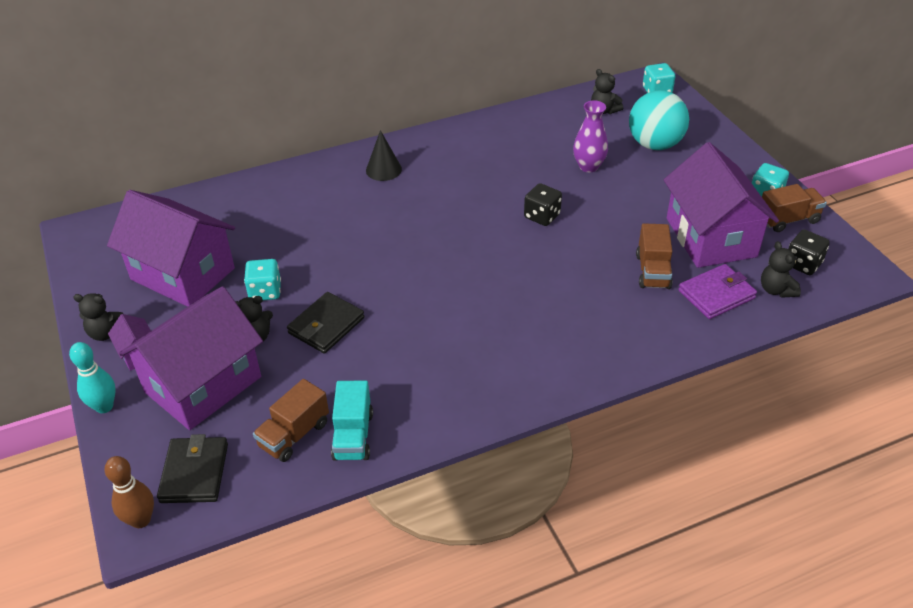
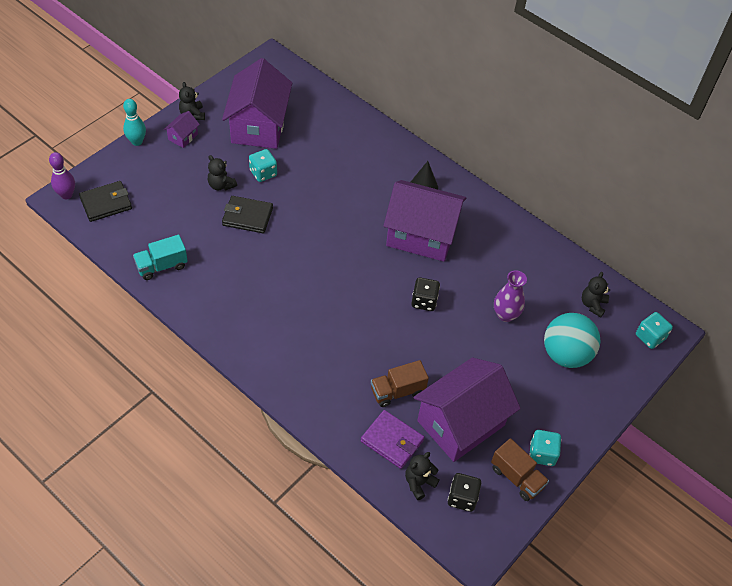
camera: 60 degrees right, 10 degrees up
brown bowling pin [104,456,154,528] -> purple bowling pin [49,152,75,199]
purple house [119,286,263,430] -> purple house moved to [384,180,466,262]
brown truck [253,379,329,462] -> none

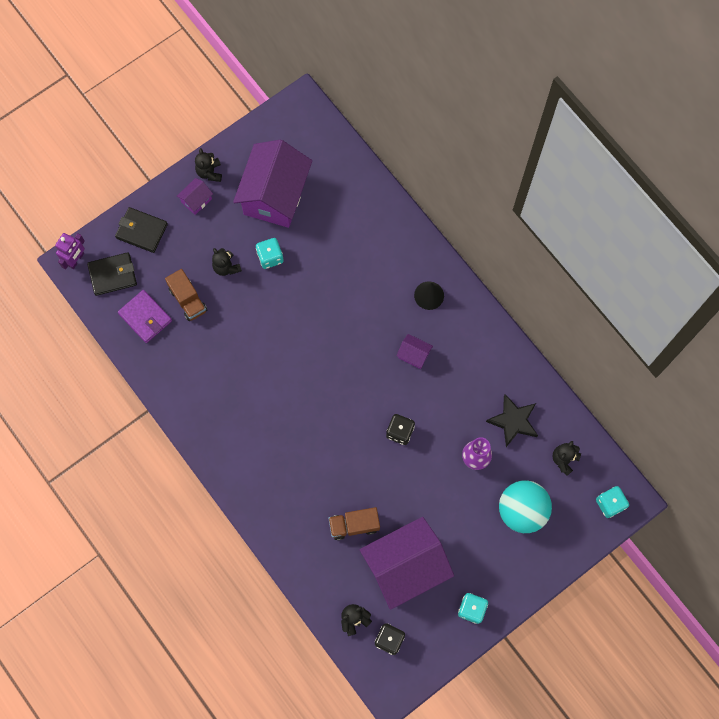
camera: 15 degrees right, 20 degrees up
purple bowling pin [49,152,75,199] -> purple robot [55,233,85,270]
turquoise bowling pin [123,99,146,146] -> none
turquoise truck [133,235,188,280] -> none
black wallet [222,196,273,233] -> black wallet moved to [115,207,168,253]
purple wallet [361,410,424,469] -> purple wallet moved to [118,290,172,343]
purple house [384,180,466,262] -> purple house [396,334,433,369], size x0.41
brown truck [491,438,549,501] -> brown truck moved to [165,269,207,321]
none -> black star [486,394,538,447]

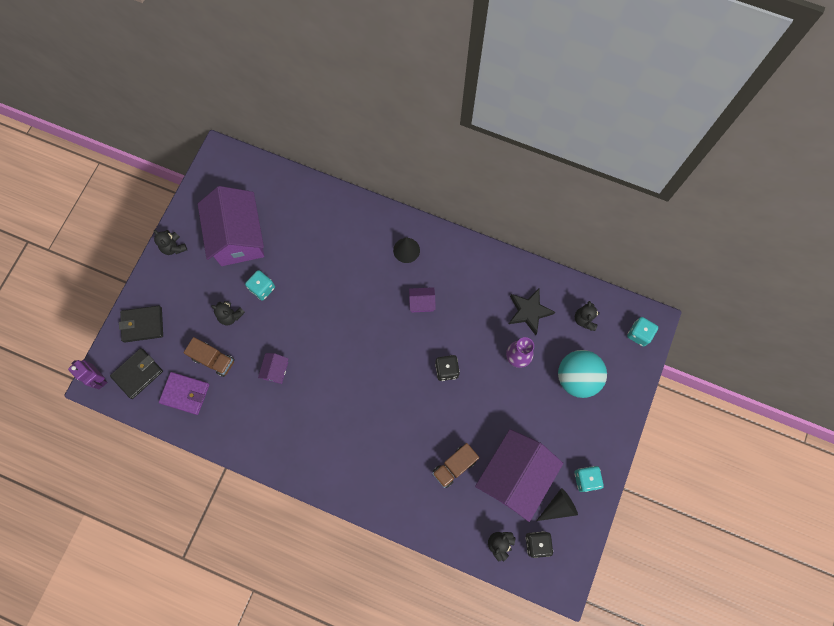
camera: 30 degrees left, 0 degrees up
purple robot [55,233,85,270] -> purple robot turned 135 degrees clockwise [68,360,108,389]
purple house [177,178,213,215] -> purple house moved to [258,353,289,384]
none -> black cone [536,488,578,521]

